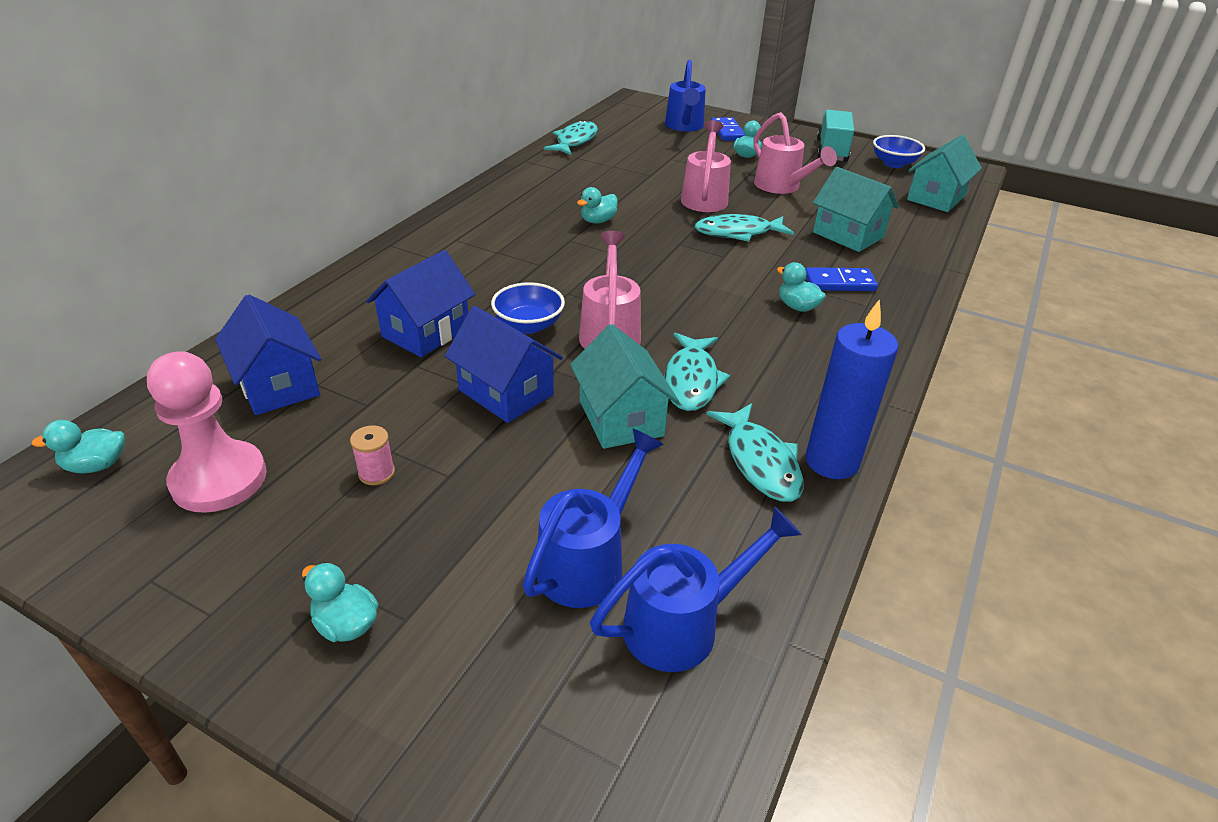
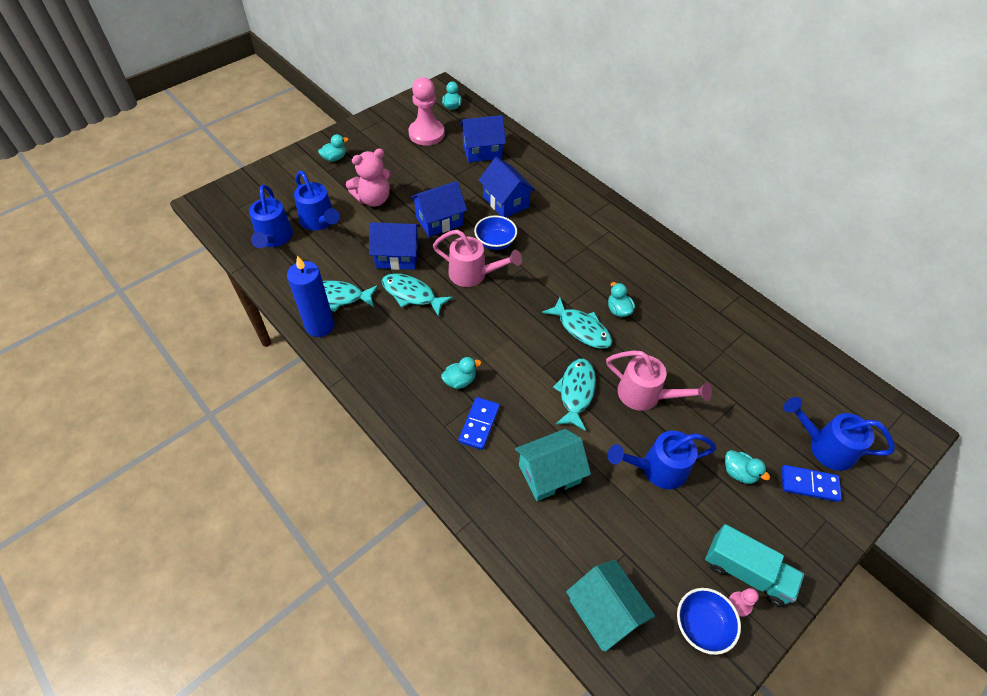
camera: 110 degrees right, 15 degrees up
pink spool [350,425,395,485] -> none
turquoise fish [544,120,598,155] -> turquoise fish moved to [542,297,612,349]
turquoise house [570,324,679,449] -> blue house [369,222,420,270]
pink watering can [753,112,837,194] -> blue watering can [608,431,717,489]
none -> pink teddy bear [346,149,391,207]
none -> pink pawn [728,588,759,617]

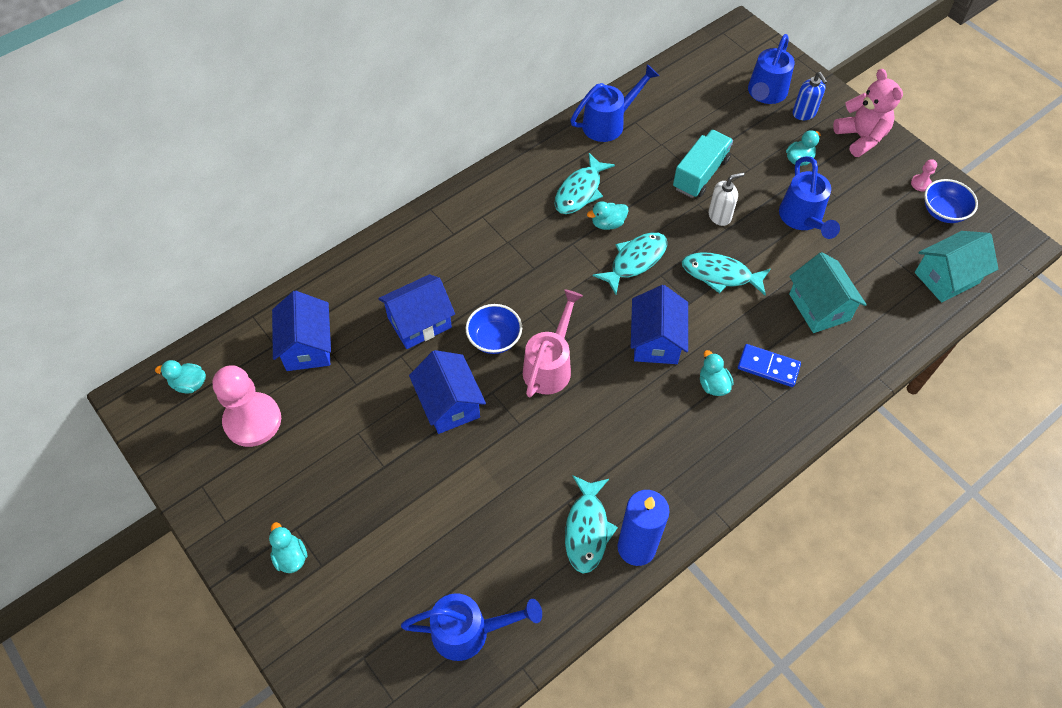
camera: 85 degrees left, 5 degrees up
blue watering can [294,170,340,231] -> blue watering can moved to [570,64,659,142]
pink teddy bear [346,149,391,207] -> pink teddy bear moved to [833,69,903,157]
blue house [369,222,420,270] -> blue house moved to [631,285,688,364]
turquoise fish [382,273,453,317] -> turquoise fish moved to [555,153,615,214]
pink watering can [606,350,712,411] -> white soap dispenser [708,172,744,226]
turquoise truck [705,524,804,607] -> turquoise truck moved to [673,130,733,198]
blue domino [782,465,842,502] -> blue soap dispenser [793,72,827,120]

